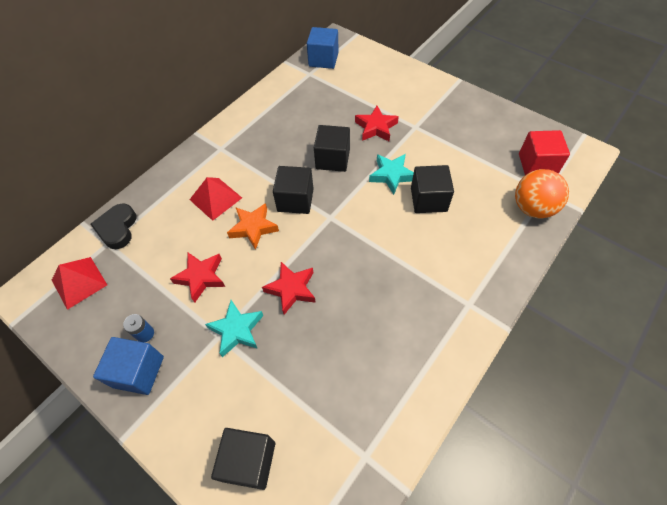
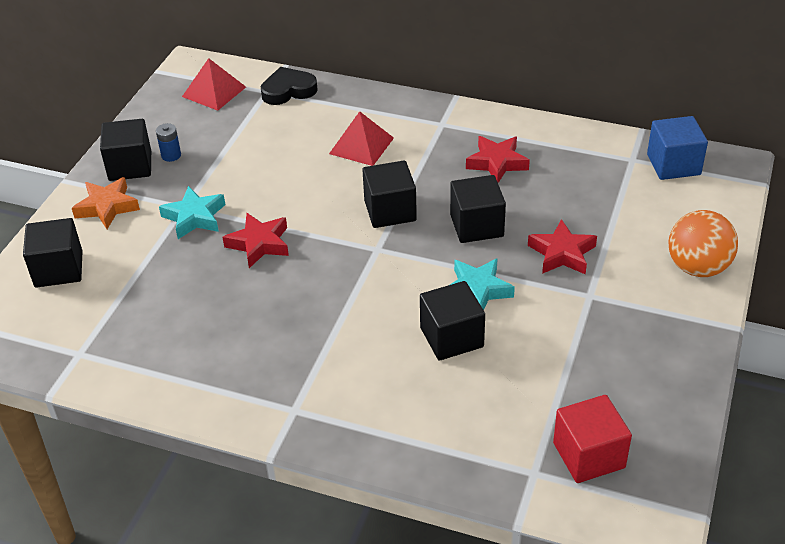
camera: 70 degrees right, 15 degrees down
blue cube [93,337,164,395] -> black cube [100,119,151,181]
red star [170,252,225,302] -> red star moved to [466,136,530,183]
orange star [227,203,279,250] -> orange star moved to [72,177,140,229]
orange ball [515,169,569,218] -> orange ball moved to [668,210,738,277]

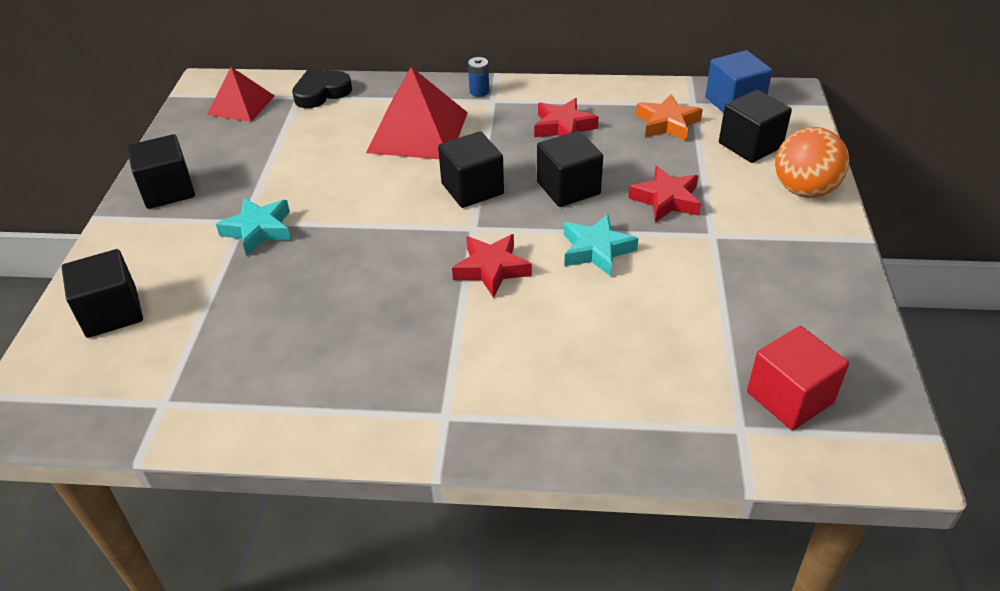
camera: 15 degrees left, 0 degrees up
orange star [72,177,140,229] -> orange star moved to [636,94,703,141]
blue battery [156,123,181,162] -> blue battery moved to [468,57,489,97]
red star [222,213,289,268] -> red star moved to [452,234,532,298]
red pyramid [329,111,394,166] -> red pyramid [366,67,468,159], size x1.62
black cube [420,281,485,360] -> black cube moved to [719,89,792,163]

